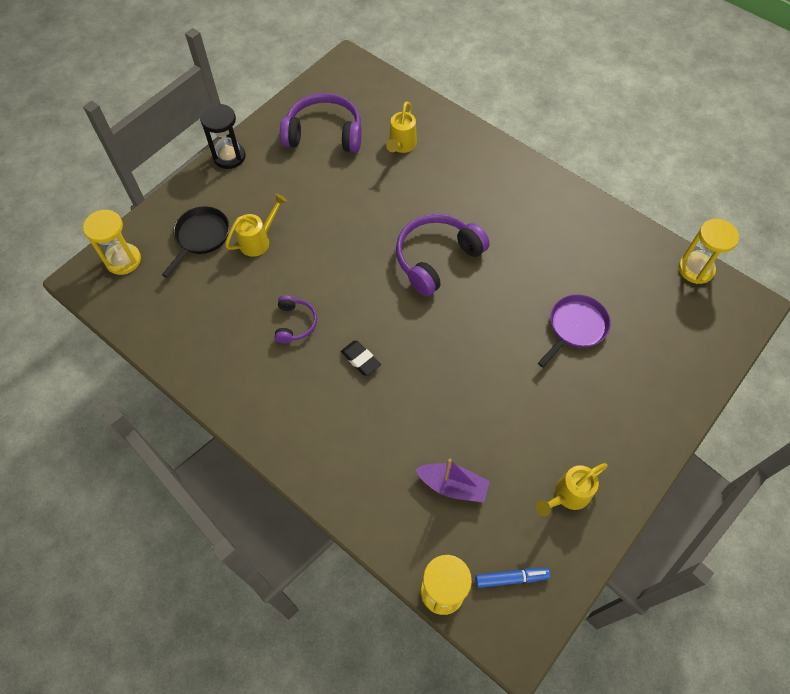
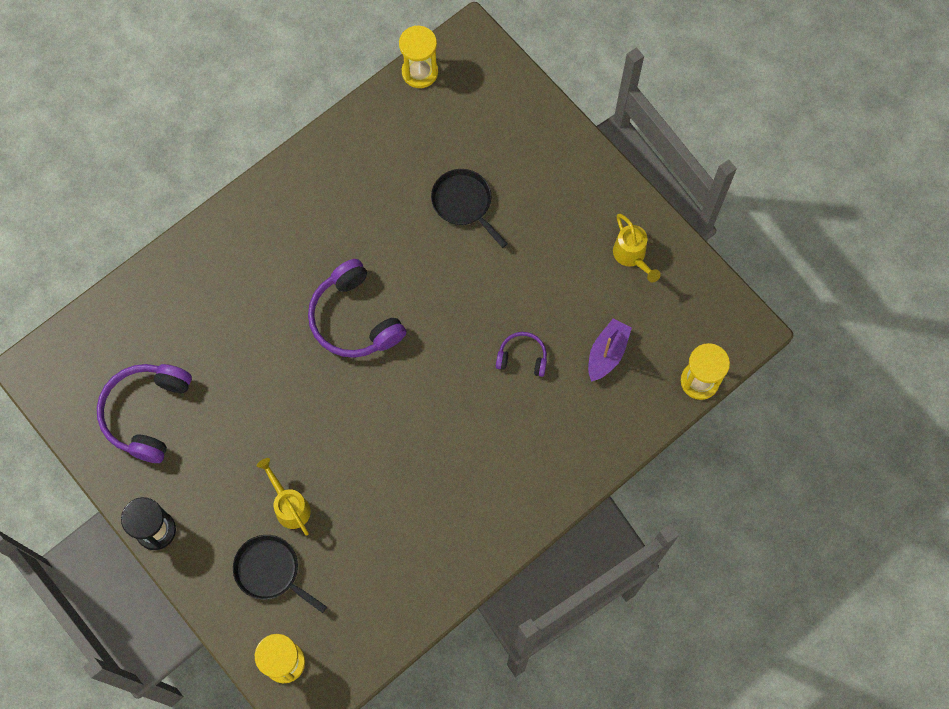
camera: 80 degrees left, 10 degrees up
purple headphones [275,295,317,344] -> purple headphones moved to [496,332,547,377]
black eraser [341,341,381,376] -> none
yellow watering can [386,101,417,153] -> none
blue marker [475,568,551,588] -> none
purple pan [538,294,611,367] -> black pan [431,169,508,248]

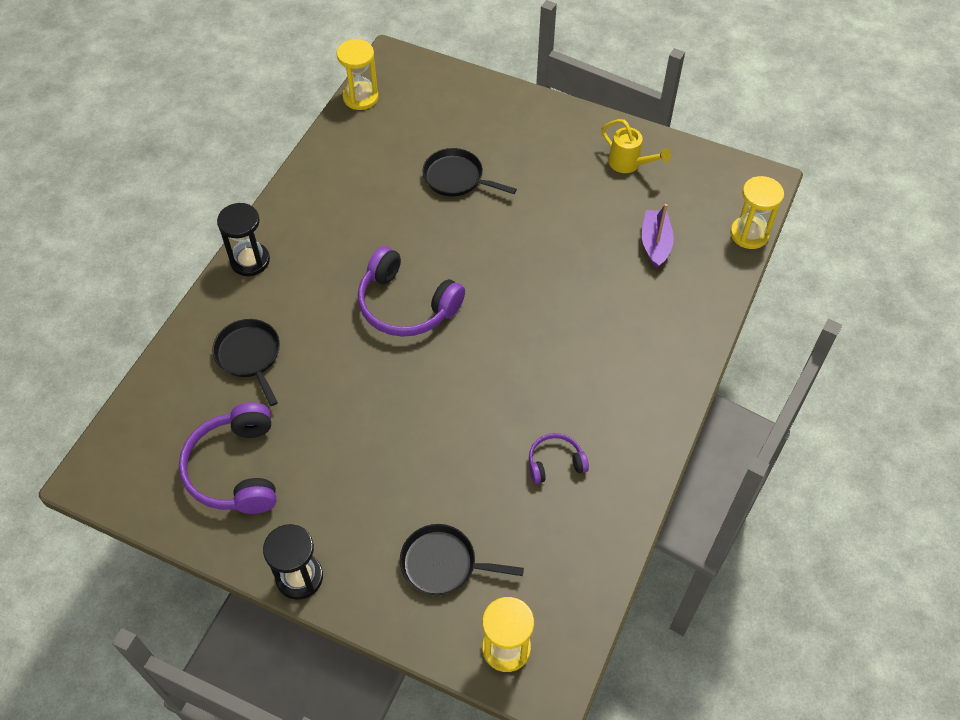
camera: 25 degrees left, 15 degrees down
yellow watering can [257,458,311,535] -> none
purple headphones [496,332,547,377] -> purple headphones moved to [529,433,589,484]
none -> black pan [212,319,280,406]
none -> black hourglass [217,203,270,276]

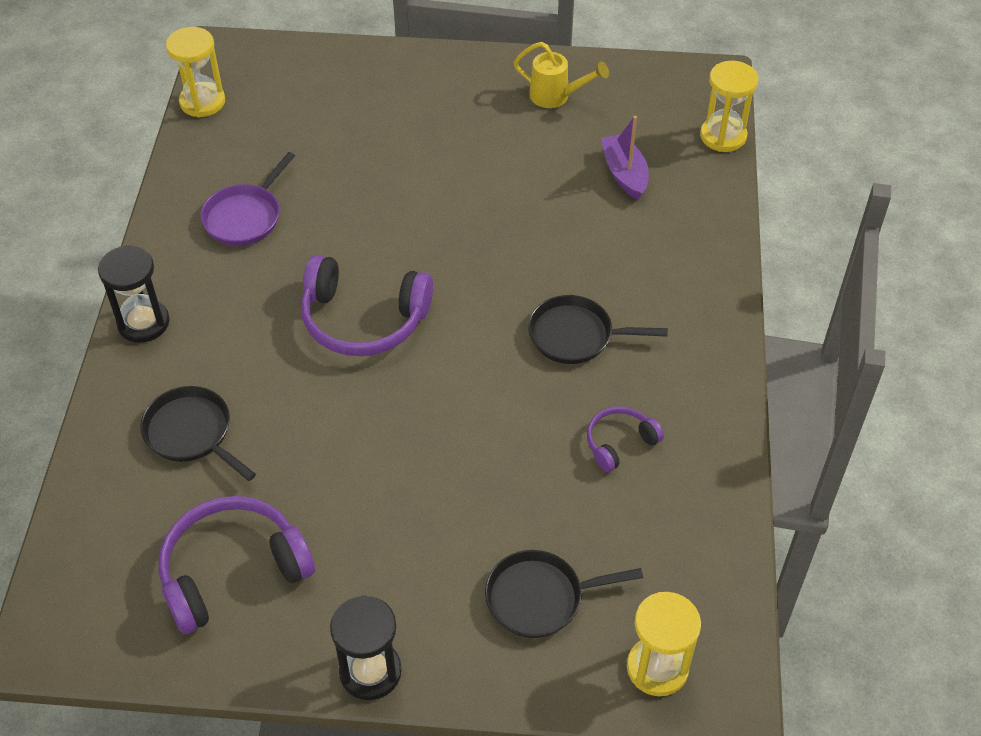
camera: 20 degrees left, 5 degrees down
purple headphones [179,402,276,514] -> purple headphones turned 90 degrees clockwise [158,496,315,634]
black pan [423,148,517,196] -> black pan moved to [528,295,668,364]
none -> purple pan [201,152,295,246]

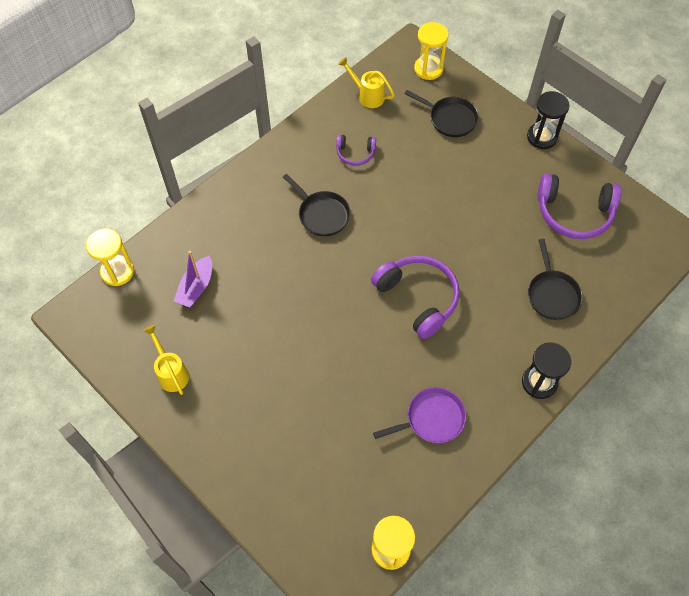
camera: 140 degrees left, 10 degrees up
none -> yellow watering can [338,57,395,108]

